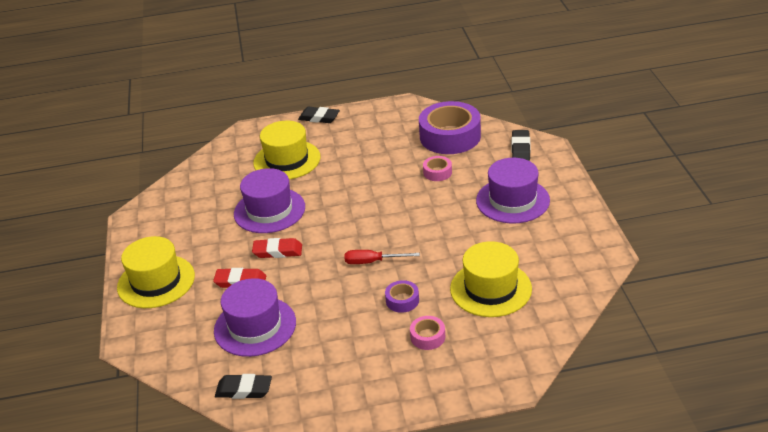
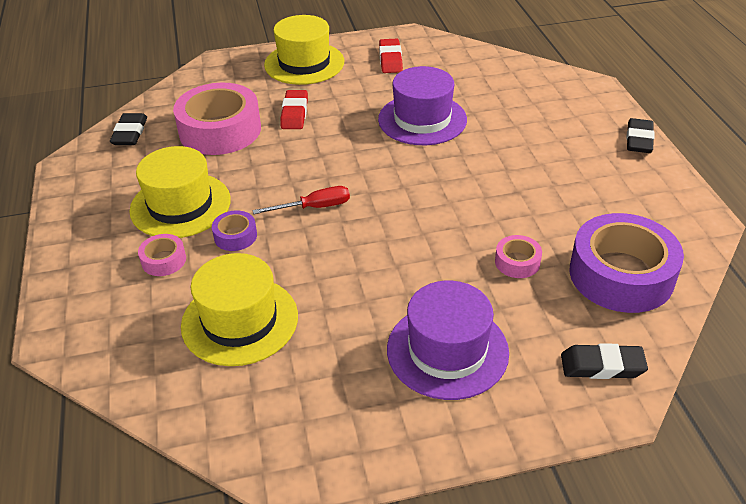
camera: 85 degrees right, 5 degrees up
purple hat [214,278,296,357] -> pink tape [173,83,261,155]
red eraser [252,238,302,258] -> red eraser moved to [379,39,403,73]
yellow hat [253,121,320,180] -> yellow hat moved to [129,146,231,238]
red screwdriver [345,250,420,264] -> red screwdriver turned 75 degrees clockwise [253,186,350,214]

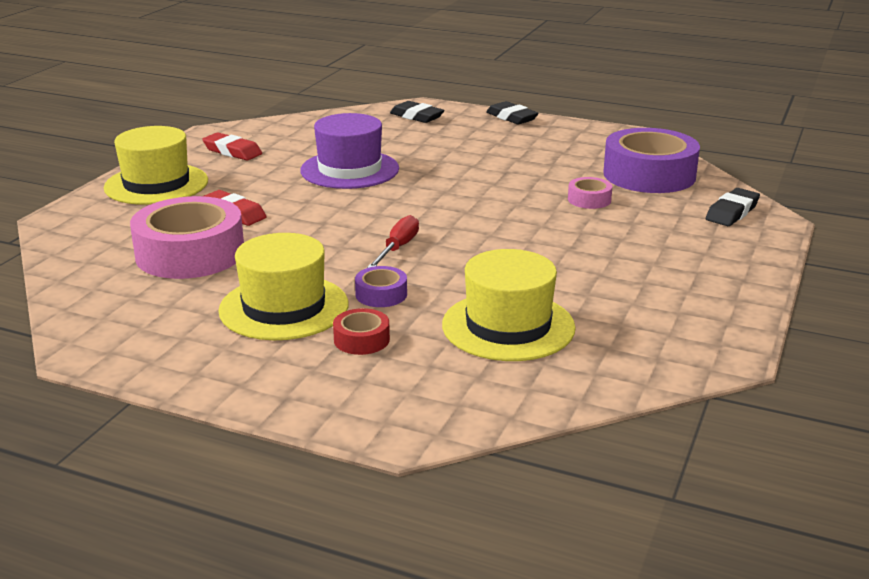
camera: 55 degrees left, 15 degrees down
black eraser [110,113,147,145] -> black eraser moved to [390,101,445,123]
pink tape [138,234,186,276] -> red tape [333,308,390,355]
purple hat [387,281,509,400] -> none

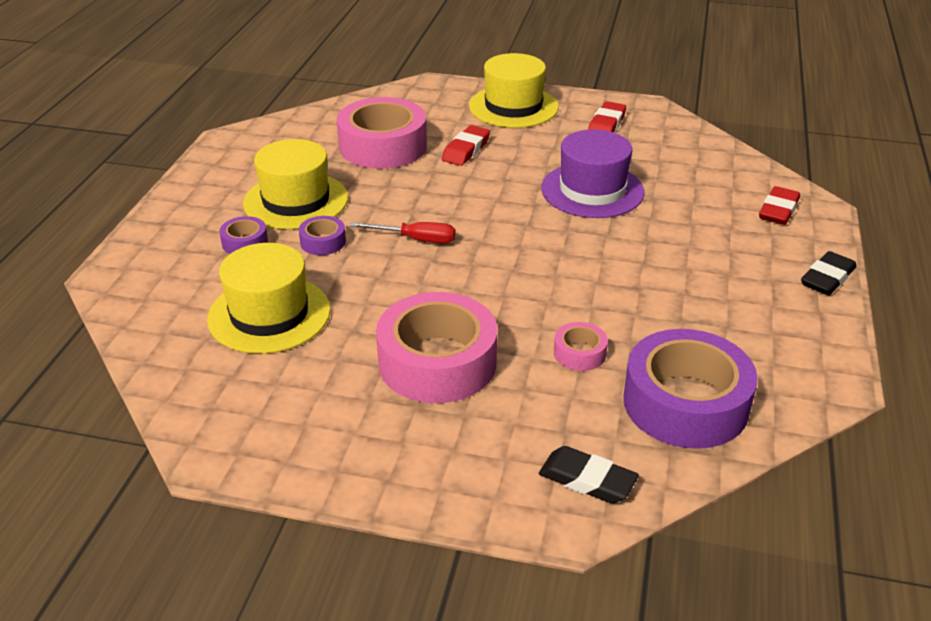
camera: 80 degrees right, 10 degrees up
red tape [333,308,390,355] -> purple tape [219,216,268,254]
black eraser [390,101,445,123] -> red eraser [759,186,800,225]
none -> pink tape [376,292,497,403]

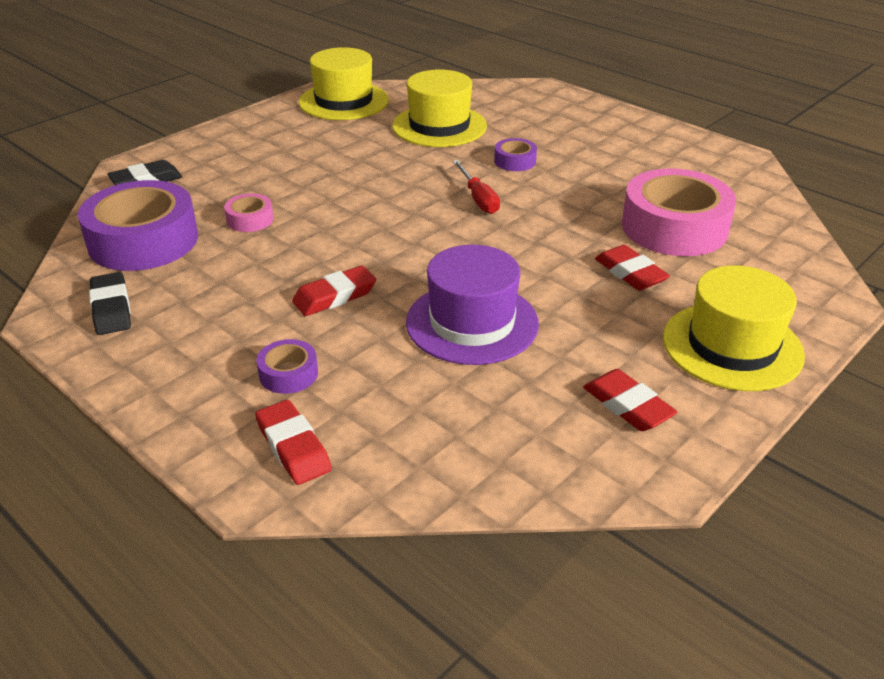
camera: 120 degrees right, 0 degrees up
purple tape [219,216,268,254] -> purple tape moved to [256,339,318,394]
yellow hat [243,139,348,229] -> yellow hat moved to [299,47,389,120]
red screwdriver [350,222,455,243] -> red screwdriver turned 60 degrees counterclockwise [453,160,500,214]
pink tape [376,292,497,403] -> none
black eraser [801,251,856,295] -> black eraser moved to [89,272,131,335]
none -> red eraser [292,266,376,316]

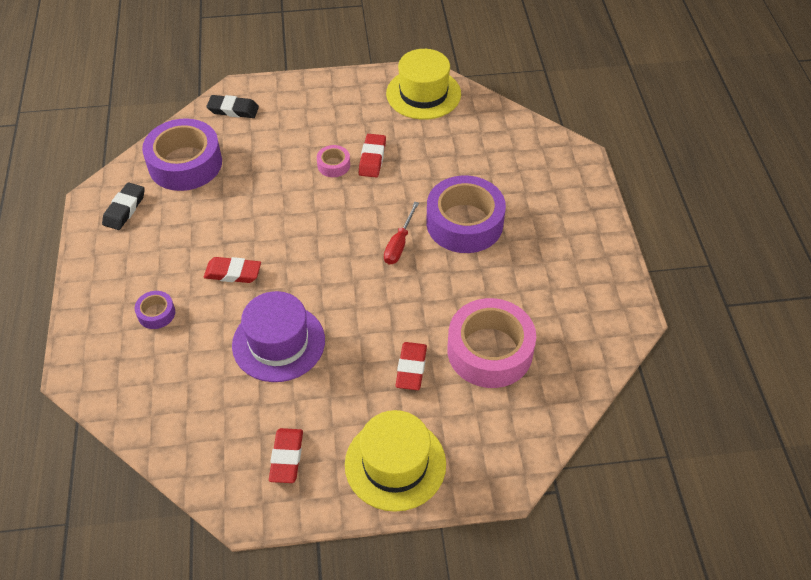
camera: 40 degrees right, 15 degrees up
pink tape [224,194,274,232] -> pink tape moved to [317,145,350,177]
red eraser [255,400,332,485] -> red eraser moved to [359,134,386,178]
yellow hat [392,70,487,147] -> none
purple tape [494,138,537,171] -> purple tape [426,176,506,253], size x2.23

